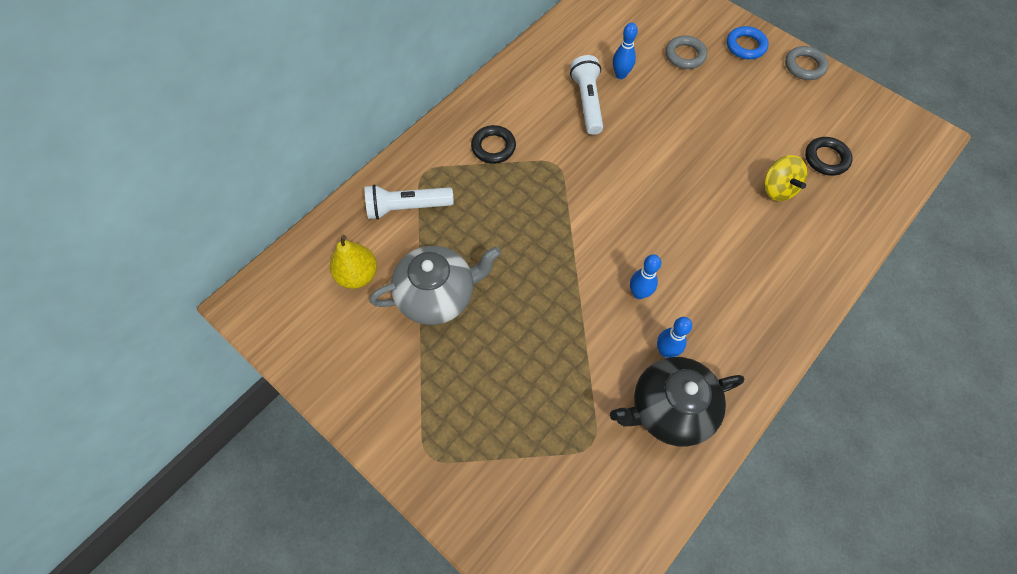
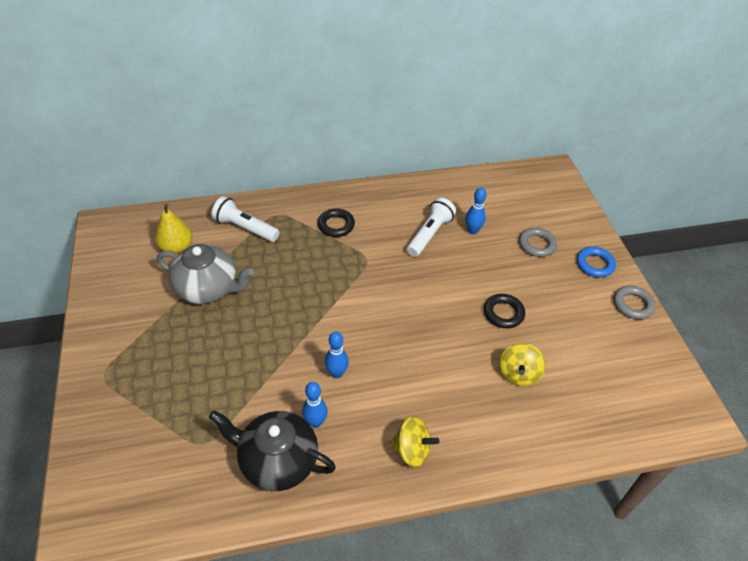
camera: 35 degrees right, 15 degrees down
black ring [805,137,853,176] -> black ring moved to [484,294,525,328]
none -> yellow spinning top [390,417,440,467]

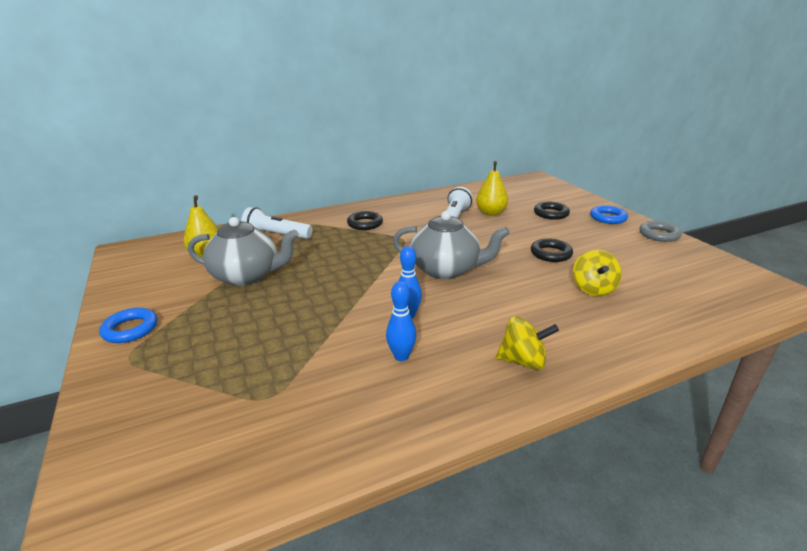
camera: 10 degrees left, 20 degrees down
black teapot [209,410,336,491] -> none
blue bowling pin [466,188,487,234] -> yellow pear [476,161,508,216]
grey ring [519,227,557,257] -> black ring [534,202,570,220]
none -> blue ring [99,308,157,343]
none -> grey teapot [393,211,510,279]

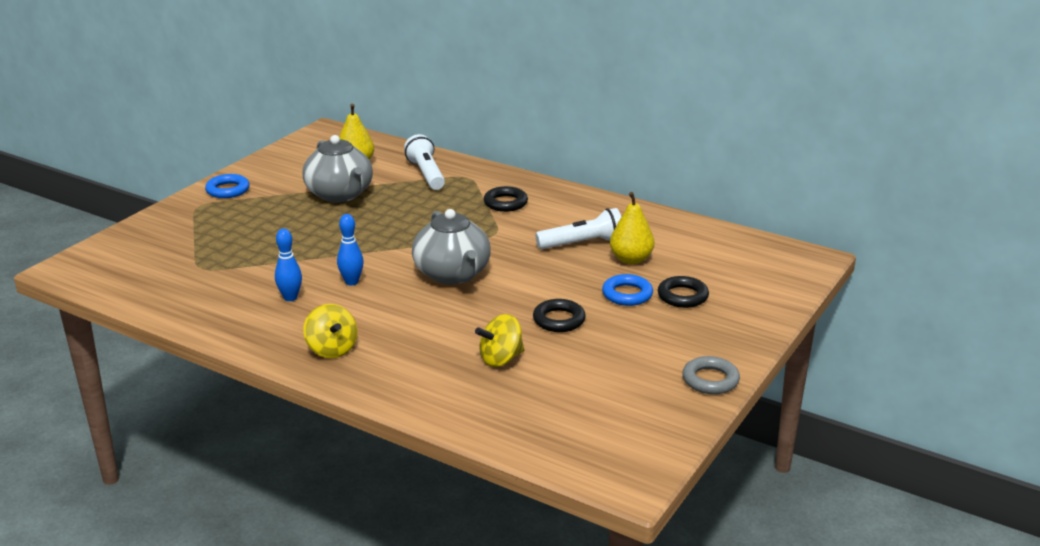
camera: 55 degrees right, 0 degrees up
blue ring [590,205,628,224] -> blue ring moved to [602,274,653,306]

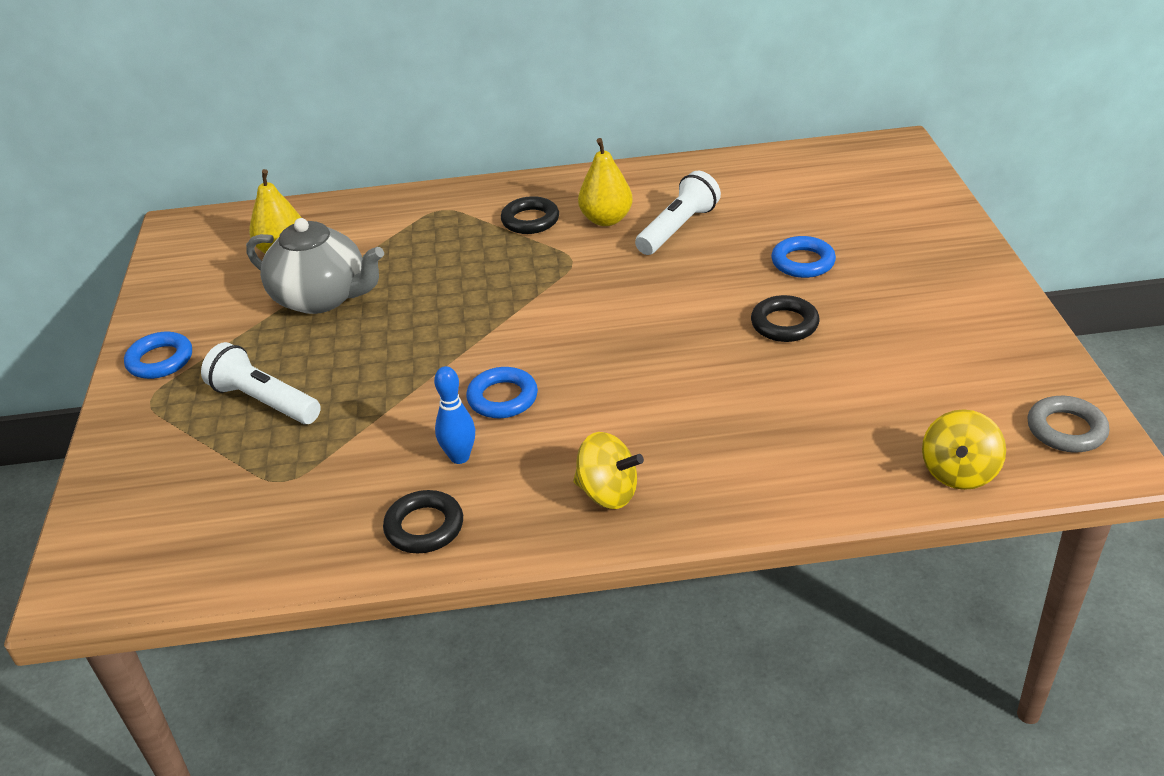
camera: 35 degrees left, 10 degrees up
blue bowling pin [337,214,364,285] -> blue ring [466,367,538,418]
white flashlight [404,134,445,190] -> white flashlight moved to [201,342,321,424]
grey teapot [412,209,491,284] -> none
yellow spinning top [475,314,524,367] -> yellow spinning top moved to [922,409,1006,490]
yellow pear [610,192,654,264] -> yellow pear moved to [578,138,633,226]
black ring [658,276,709,308] -> black ring moved to [383,490,463,553]
grey ring [682,356,740,394] -> grey ring moved to [1027,396,1109,452]

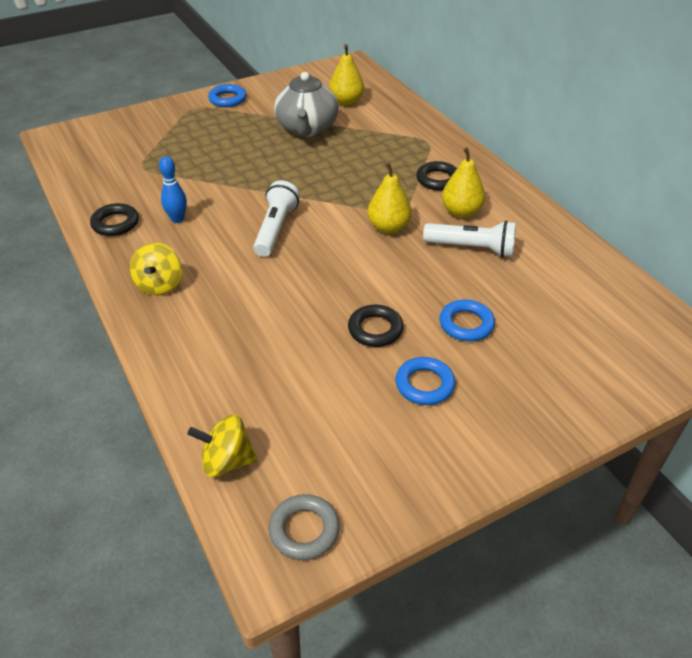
camera: 65 degrees right, 5 degrees up
white flashlight [201,342,321,424] -> white flashlight moved to [253,180,300,257]
blue ring [466,367,538,418] -> blue ring moved to [395,357,455,405]
none -> yellow pear [367,162,412,234]

